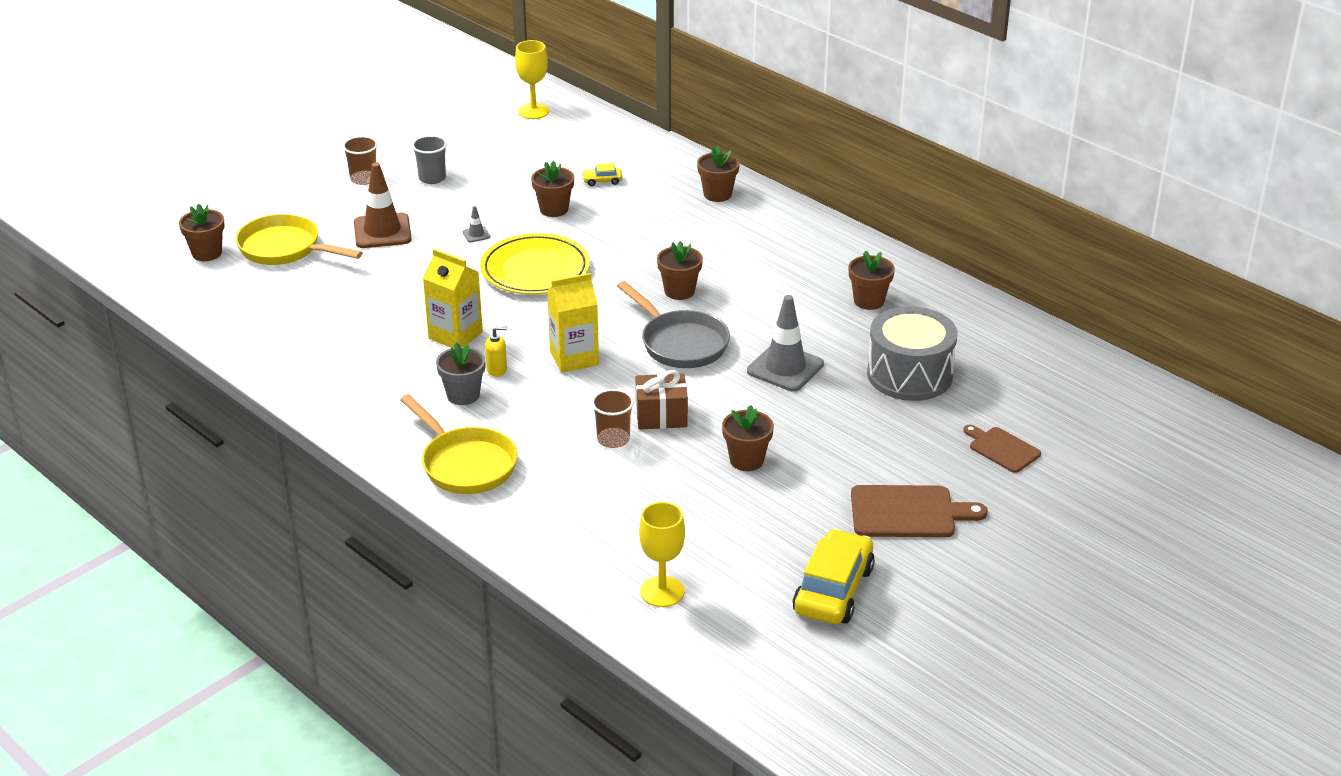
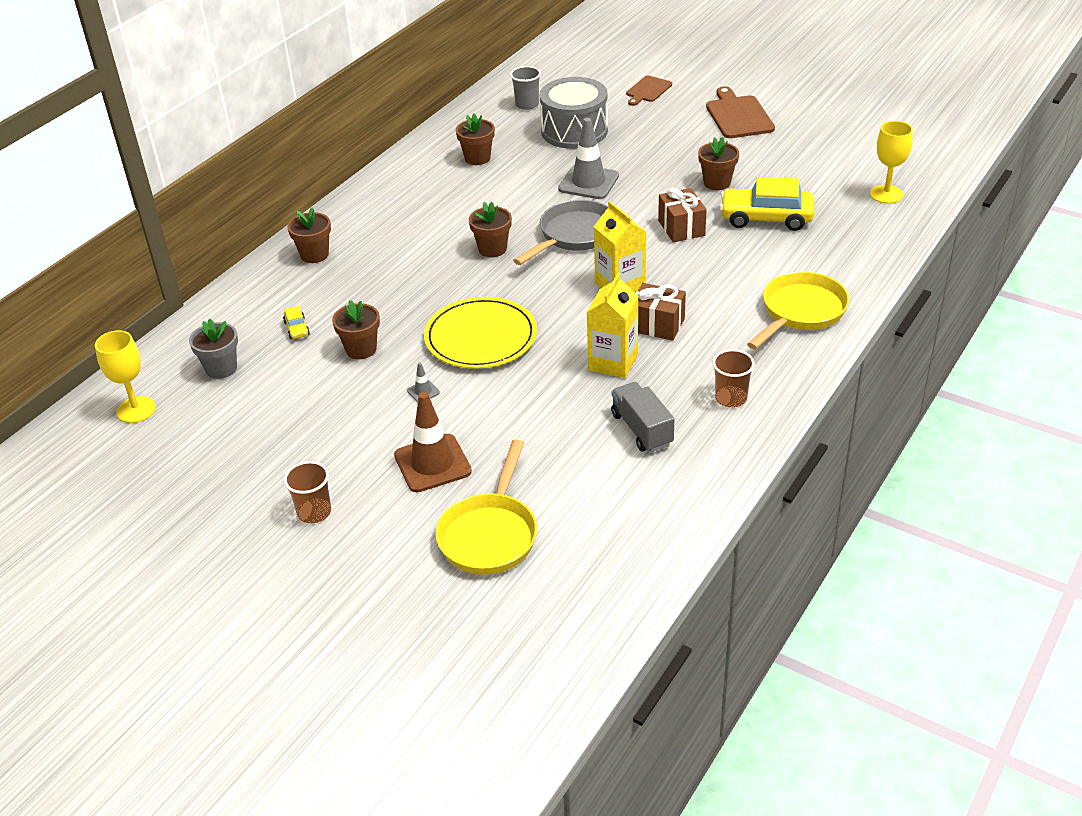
camera: 100 degrees left, 5 degrees up
brown flower pot [179,204,225,261] -> none
grey cup [412,135,447,184] -> grey cup moved to [510,66,541,110]
grey flower pot [436,342,486,405] -> grey flower pot moved to [189,319,238,379]
yellow soap dispenser [485,326,507,377] -> brown gift [636,283,686,341]
brown cup [591,389,634,448] -> brown cup moved to [712,349,755,407]
yellow car [793,529,875,624] -> yellow car moved to [720,177,814,231]
none -> grey truck [611,382,674,452]

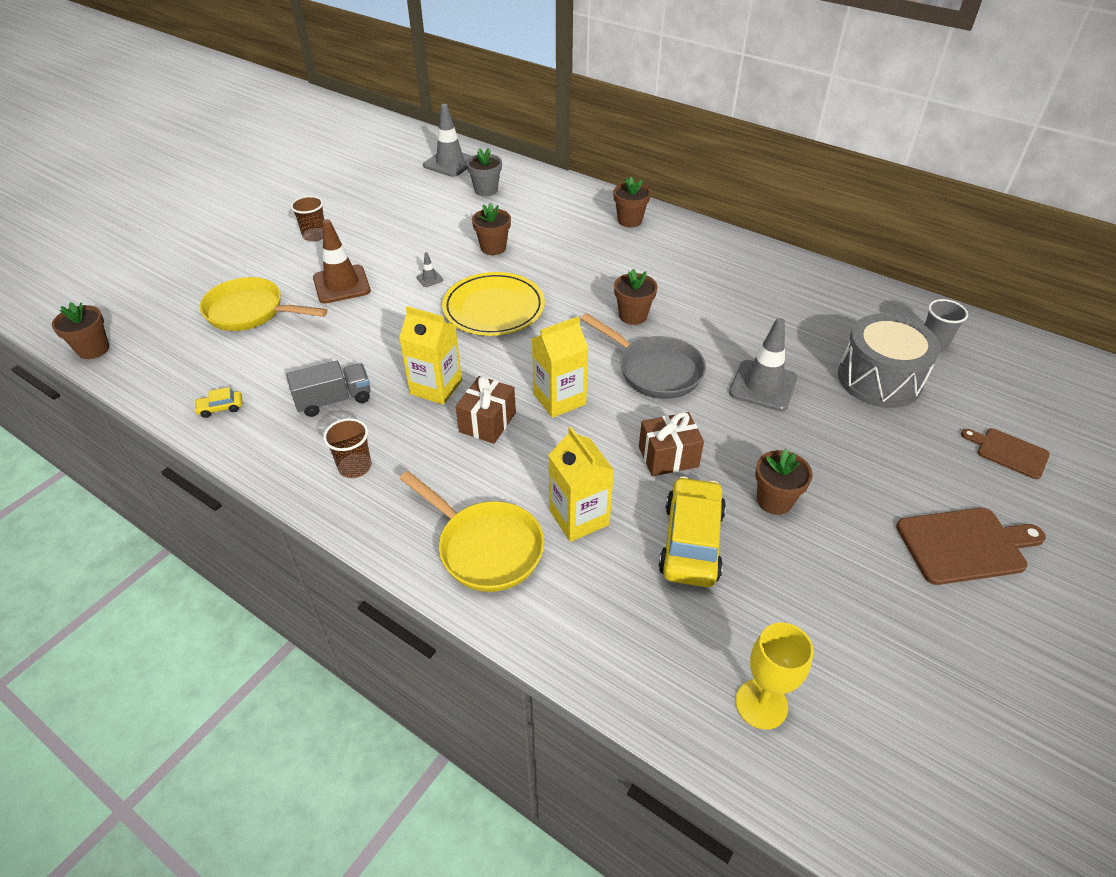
camera: 90 degrees right, 5 degrees up
yellow goblet [95,330,156,423] -> grey traffic cone [423,104,473,177]
yellow car [283,306,310,339] -> yellow car moved to [194,387,242,418]
brown flower pot [456,113,495,165] -> brown flower pot moved to [52,302,109,359]
none -> yellow carton [548,427,614,542]

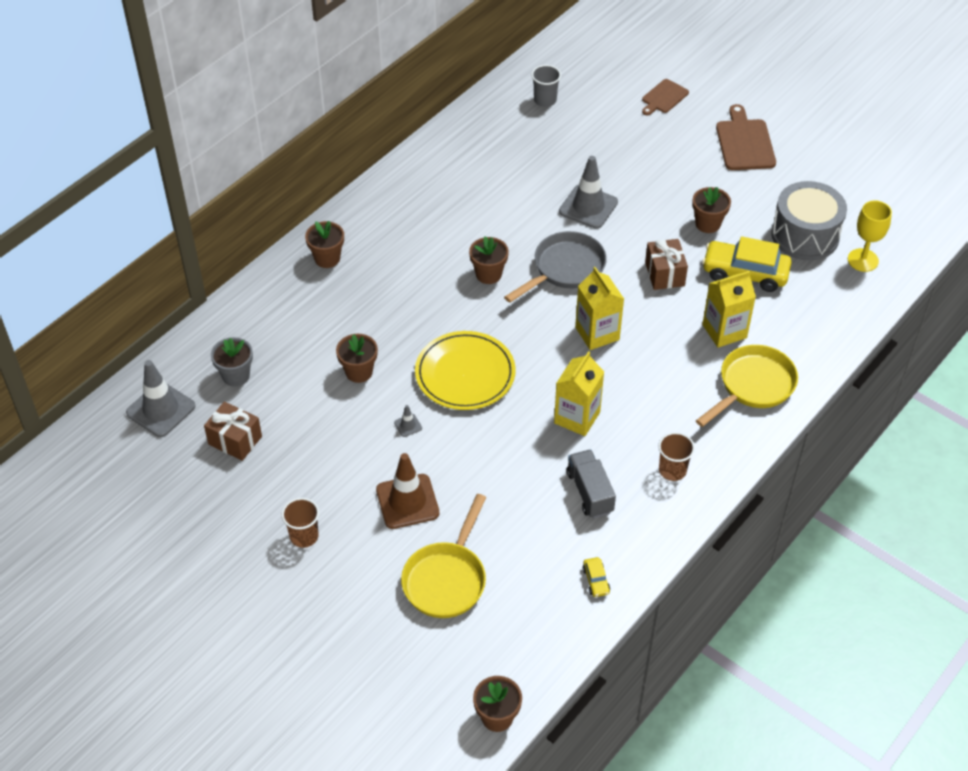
camera: 85 degrees left, 5 degrees up
brown gift [456,375,516,444] -> brown gift moved to [204,402,262,461]
grey drum [838,313,940,408] -> grey drum moved to [771,181,847,260]

